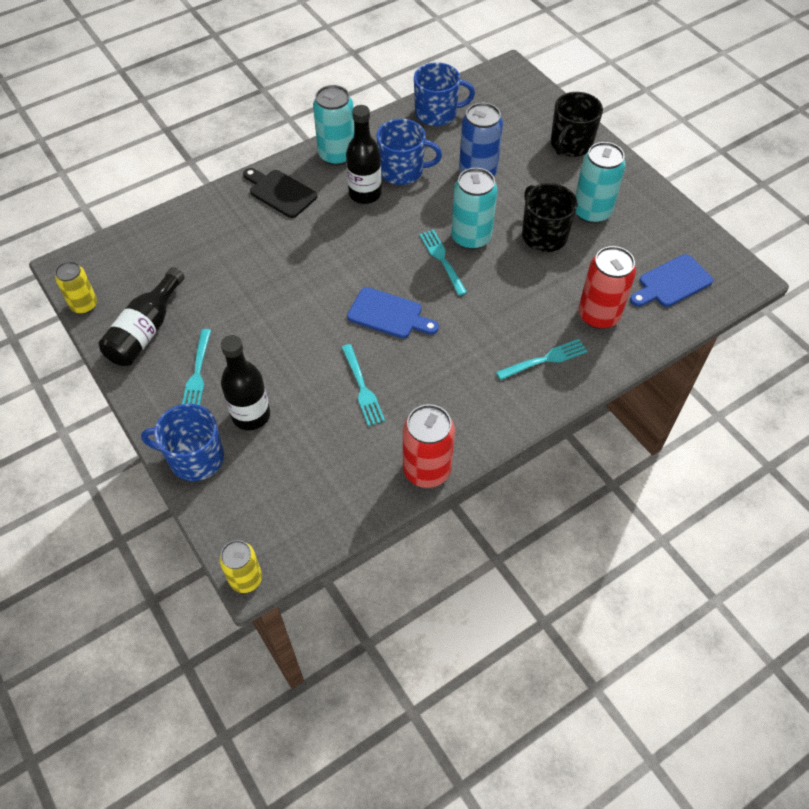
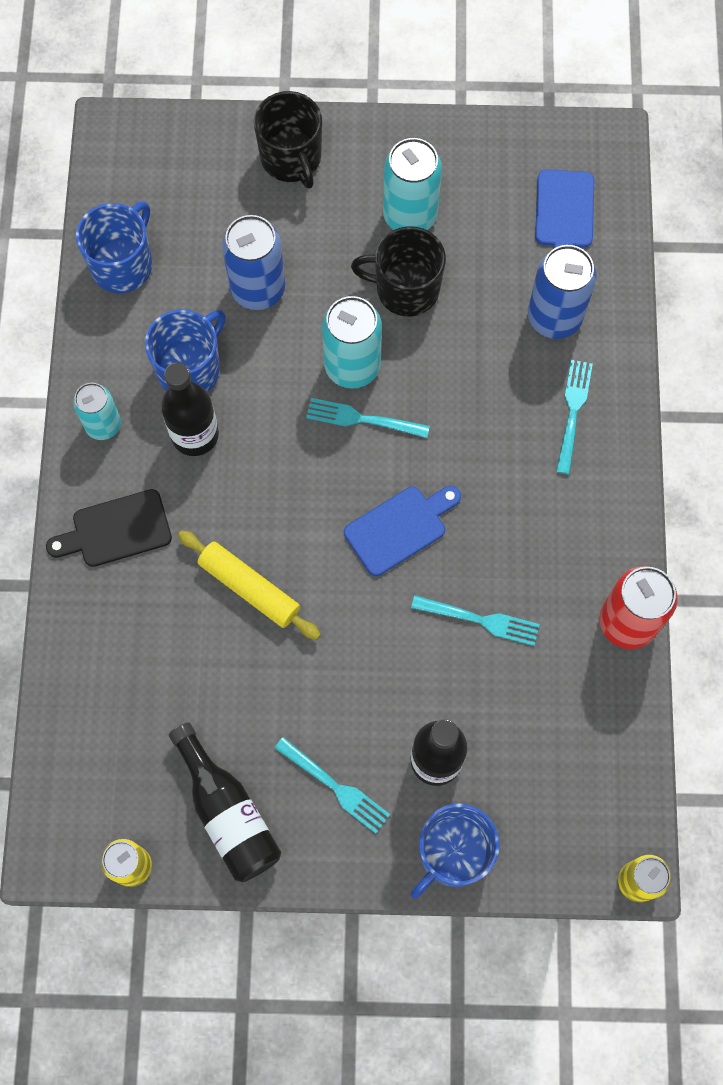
camera: 55 degrees left, 15 degrees up
turquoise can [313,85,354,166] -> turquoise can [73,383,121,440], size x0.65
red can [578,246,636,329] -> blue can [528,245,596,339]
none -> yellow rolling pin [178,530,321,640]

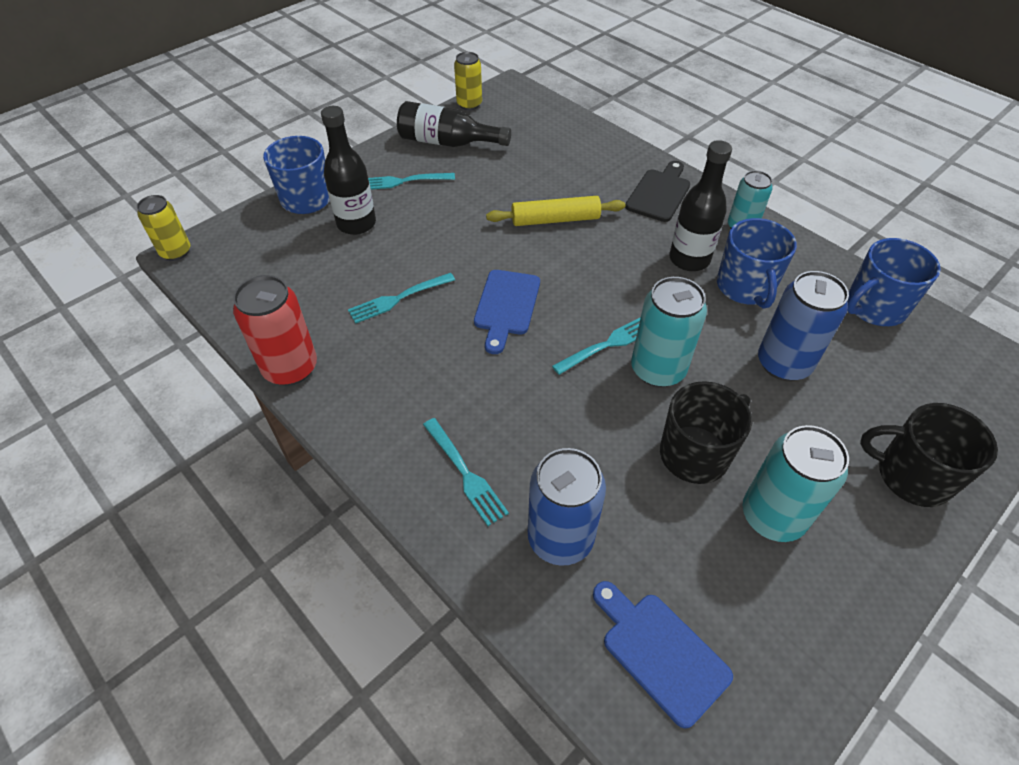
camera: 135 degrees right, 20 degrees down
blue mug [76,201,152,293] -> blue mug turned 75 degrees clockwise [847,238,941,326]

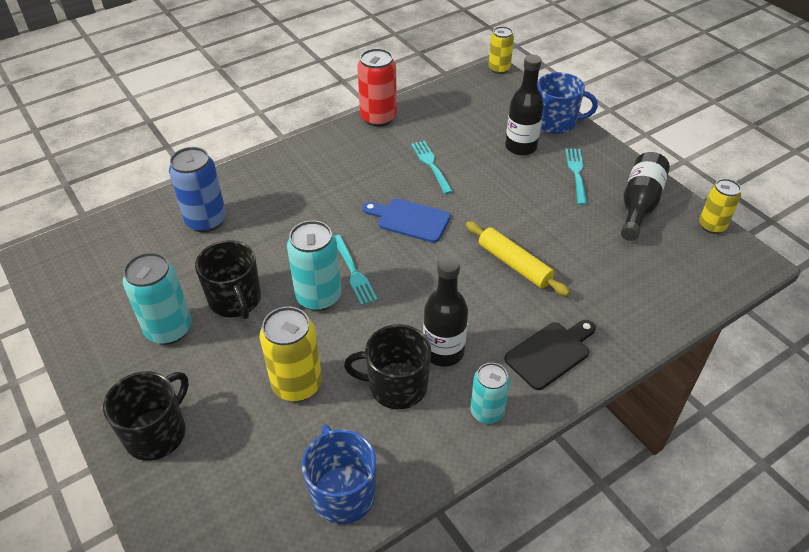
camera: 100 degrees right, 5 degrees down
turquoise fork [423,418,509,526] -> none
yellow rolling pin [486,196,625,226] -> yellow rolling pin turned 45 degrees counterclockwise [466,221,570,296]
blue cutting board [593,581,733,729] -> none
black cutting board [625,161,690,222] -> black cutting board turned 75 degrees counterclockwise [504,320,596,390]
blue mug [717,218,797,309] -> black mug [344,324,431,409]
blue can [758,271,849,381] -> yellow can [260,306,322,401]

